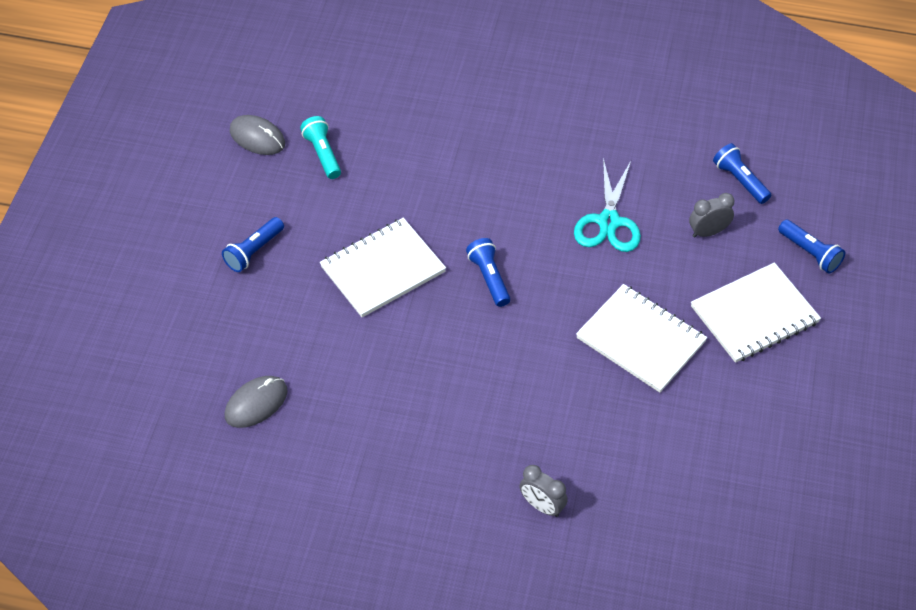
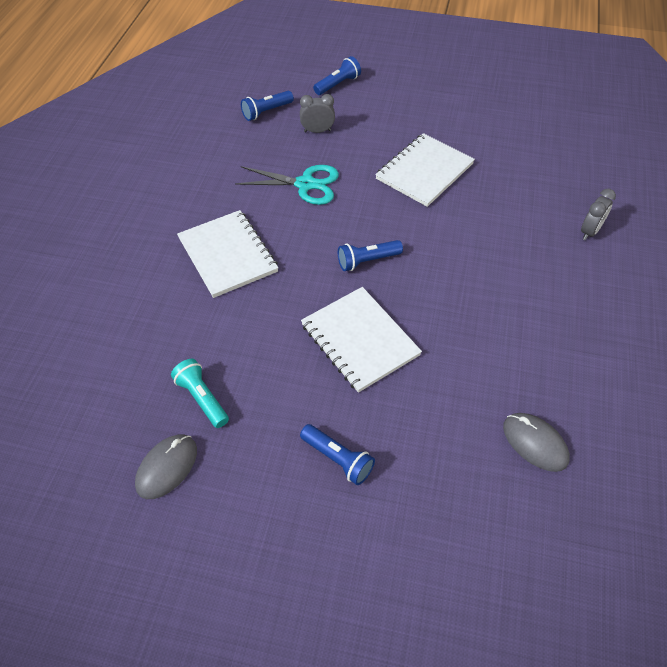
camera: 90 degrees left, 0 degrees up
turquoise flashlight [300,116,341,179] -> turquoise flashlight turned 75 degrees clockwise [171,359,229,428]
grey clock [689,193,734,238] -> grey clock turned 105 degrees clockwise [300,94,335,133]
white notebook [691,262,821,363] -> white notebook moved to [177,210,279,298]

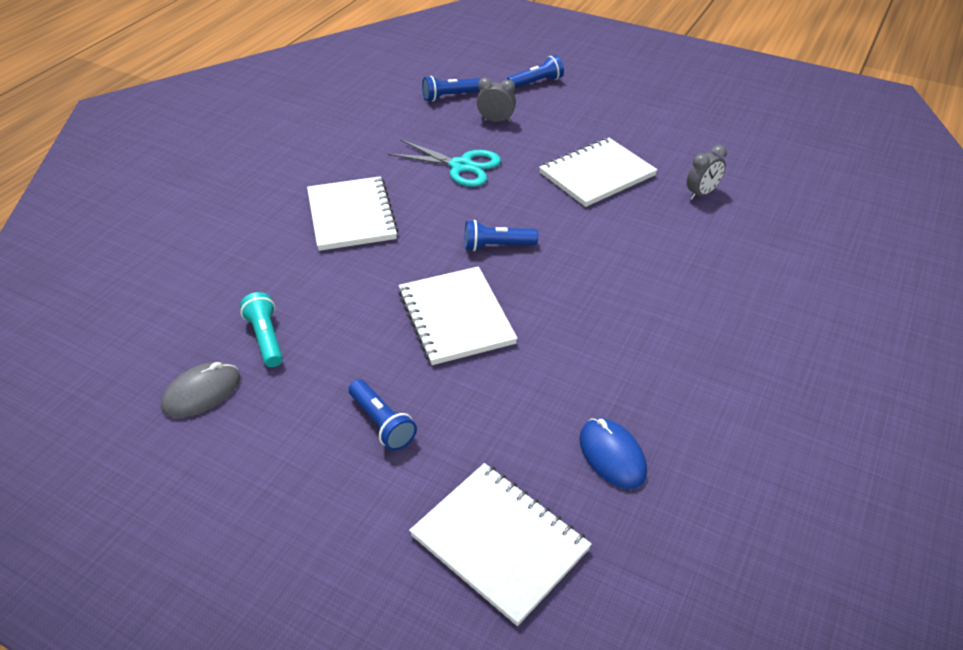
camera: 15 degrees right, 10 degrees down
grey mouse [503,413,570,472] -> blue mouse [579,418,647,489]
grey clock [581,189,616,240] -> grey clock moved to [687,145,727,200]
none -> white notebook [409,463,592,626]

